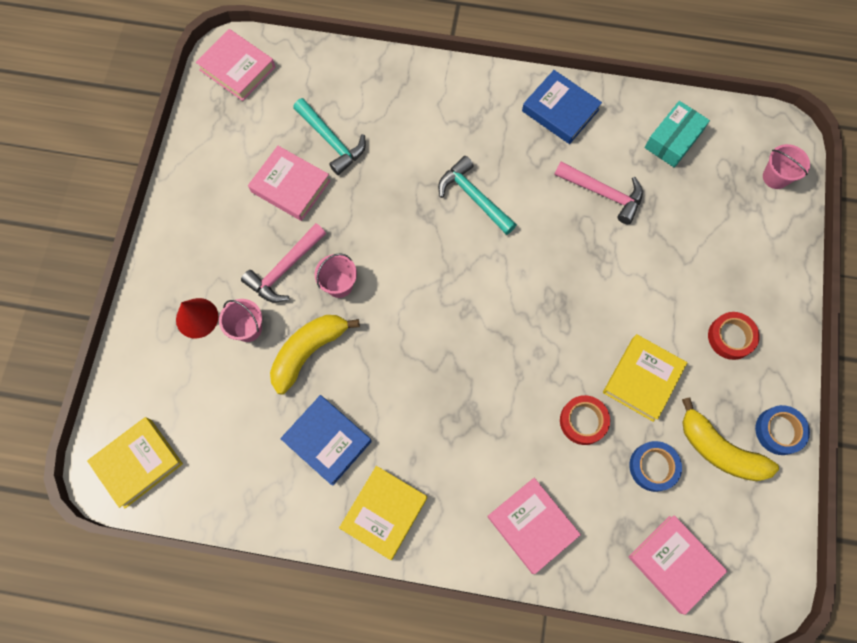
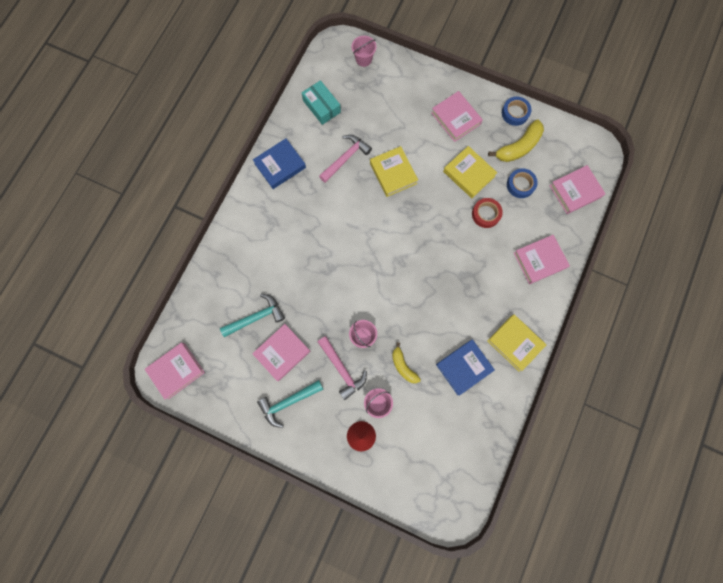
camera: 75 degrees left, 5 degrees up
yellow book [87,417,183,508] -> yellow book moved to [370,146,418,197]
yellow banana [270,315,360,394] -> yellow banana [392,342,421,383], size x0.63
turquoise hammer [438,156,517,235] -> turquoise hammer moved to [257,380,324,428]
red tape [708,312,760,360] -> pink book [431,91,483,142]

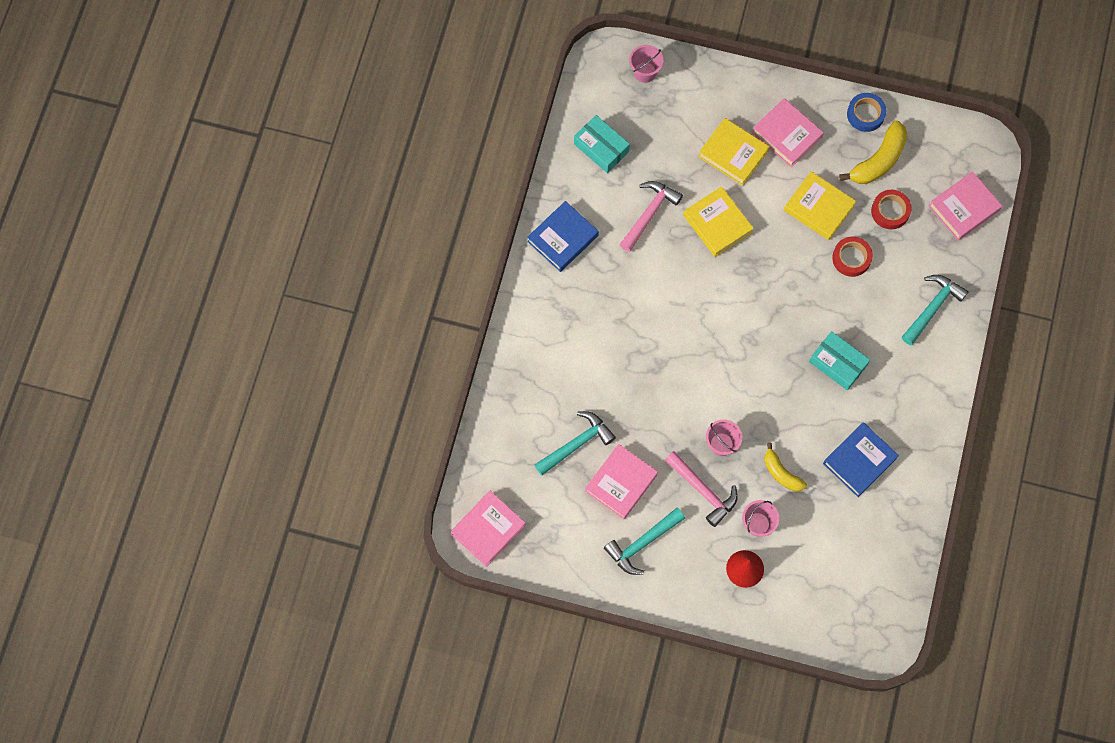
camera: 10 degrees left, 5 degrees down
yellow book [487,315,546,372] -> yellow book moved to [698,118,770,186]
blue tape [507,168,538,198] -> red tape [871,190,912,229]
pink book [514,235,570,284] -> turquoise hammer [902,275,969,345]
none -> turquoise box [809,331,870,390]

